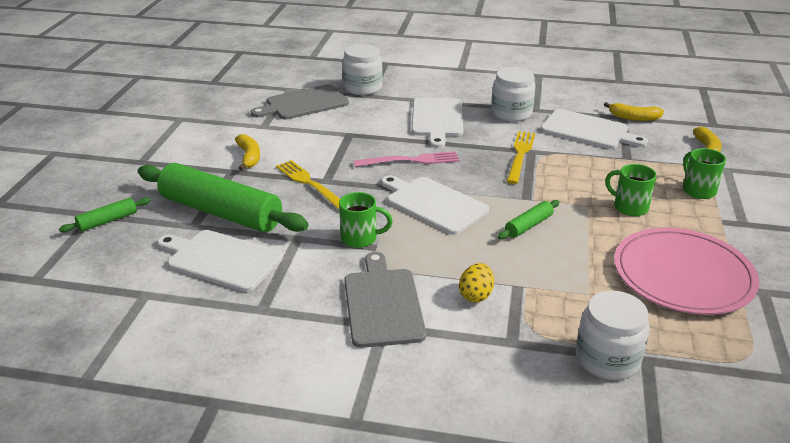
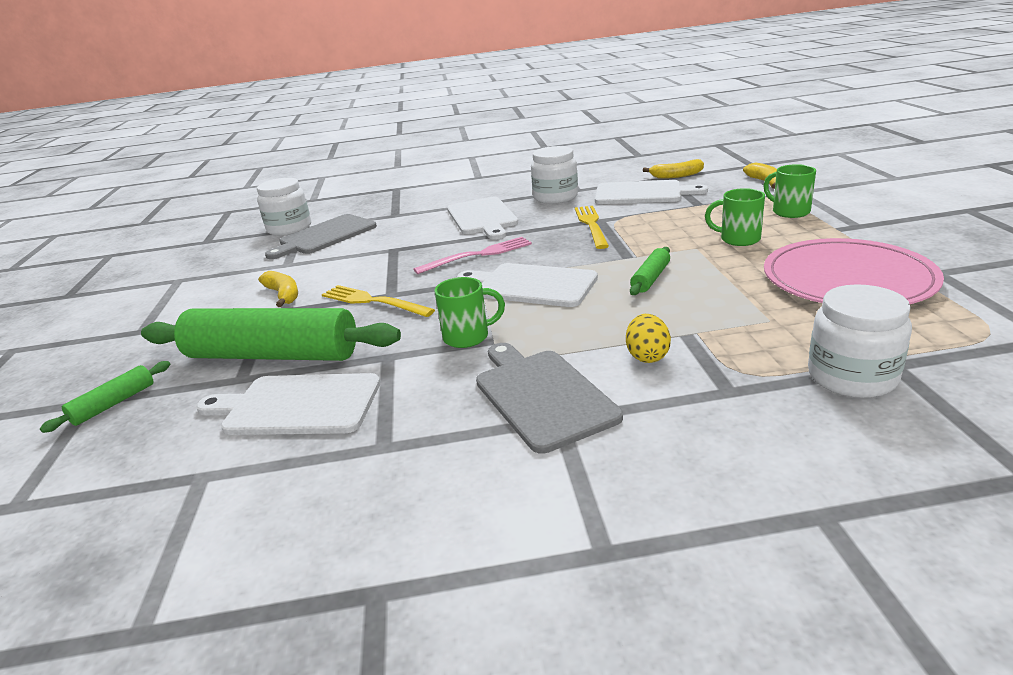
camera: 15 degrees left, 5 degrees down
white jar [343,44,383,95] -> white jar moved to [257,178,311,236]

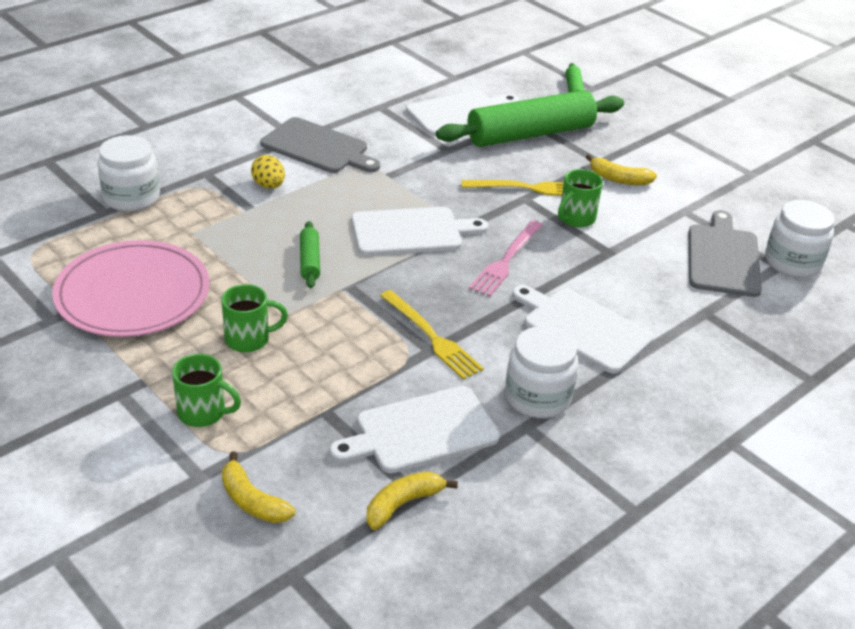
camera: 140 degrees right, 10 degrees up
green mug [434,277,505,348] -> green mug moved to [558,169,603,227]

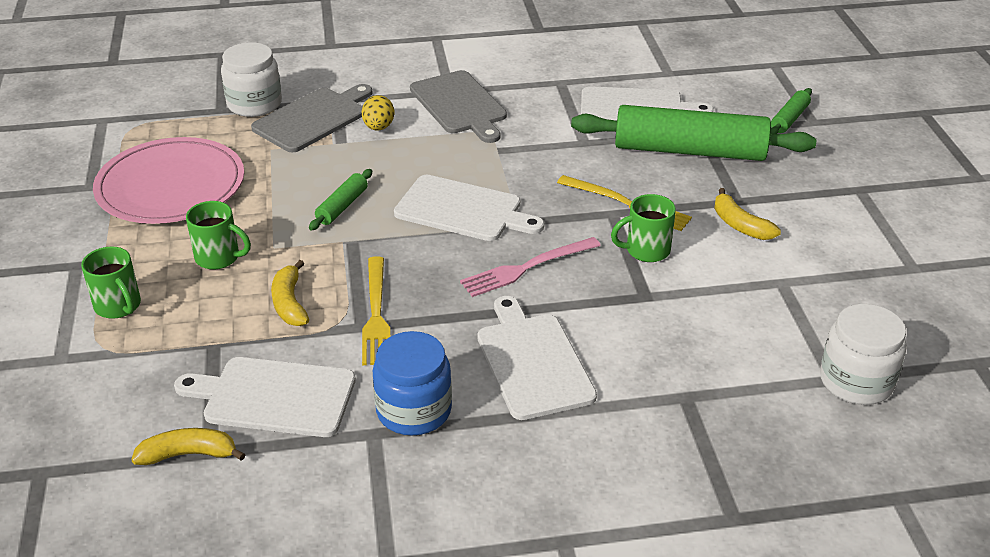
camera: 35 degrees right, 0 degrees up
yellow banana [222,451,295,523] -> yellow banana moved to [271,260,309,326]
white jar [505,326,578,418] -> blue jar [373,331,452,435]
grey cutting board [689,210,762,297] -> grey cutting board moved to [251,84,373,152]

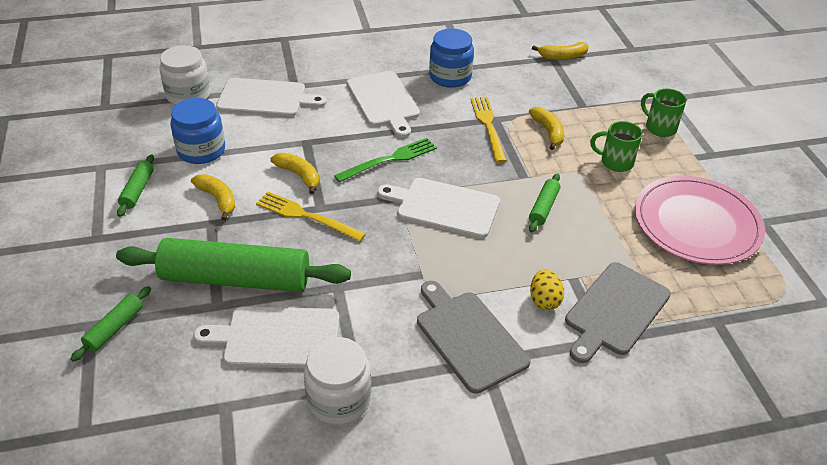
camera: 175 degrees right, 5 degrees up
white cutting board [174,357,356,437] -> white cutting board moved to [216,78,327,117]
white jar [221,42,282,117] -> white jar moved to [304,337,371,425]
pink fork [460,237,601,297] -> green fork [334,138,437,182]
green mug [611,194,676,262] -> yellow banana [270,153,319,194]
none -> green rolling pin [117,154,154,217]
none -> blue jar [170,98,225,164]

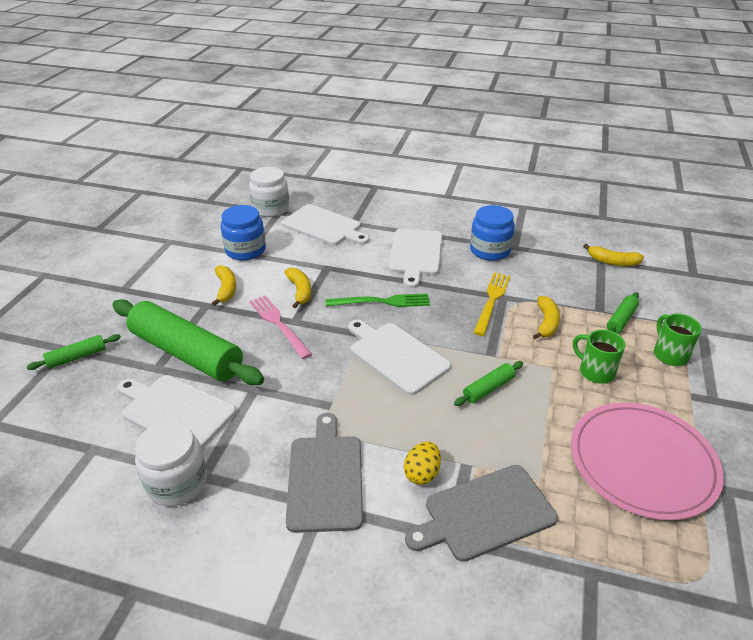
camera: 30 degrees right, 5 degrees down
green rolling pin [117,154,154,217] -> green rolling pin moved to [607,292,639,334]
yellow fork [256,192,366,242] -> pink fork [250,295,312,359]

